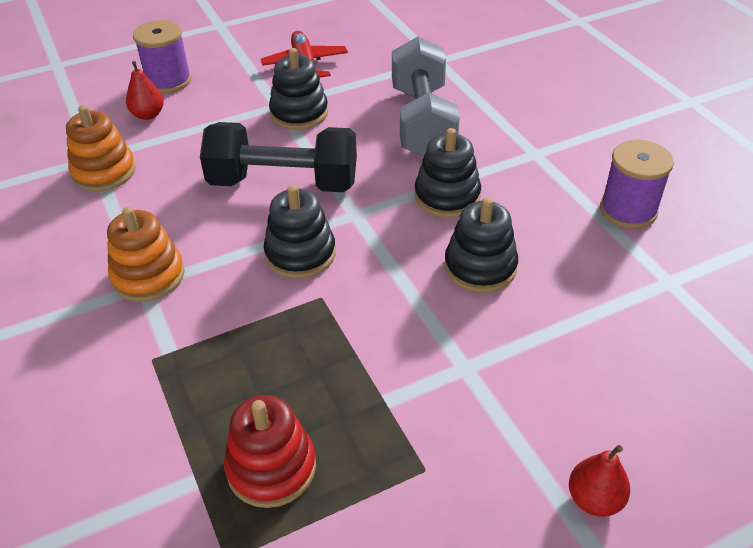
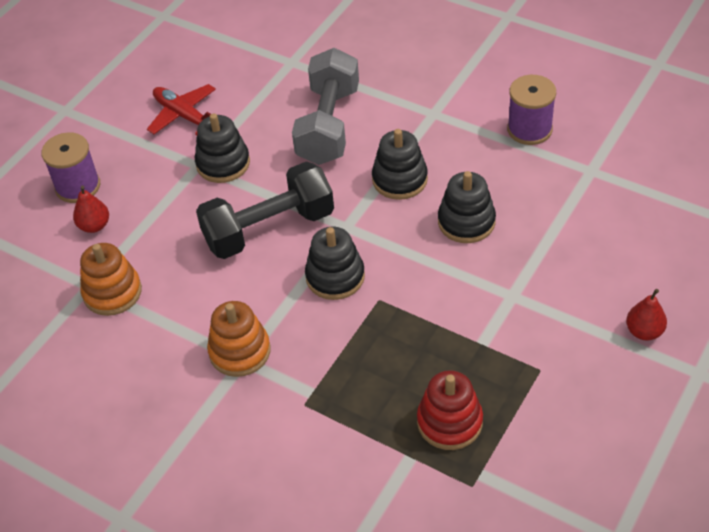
camera: 30 degrees left, 5 degrees up
grey dumbbell [392,36,460,156] -> grey dumbbell turned 45 degrees clockwise [292,48,359,165]

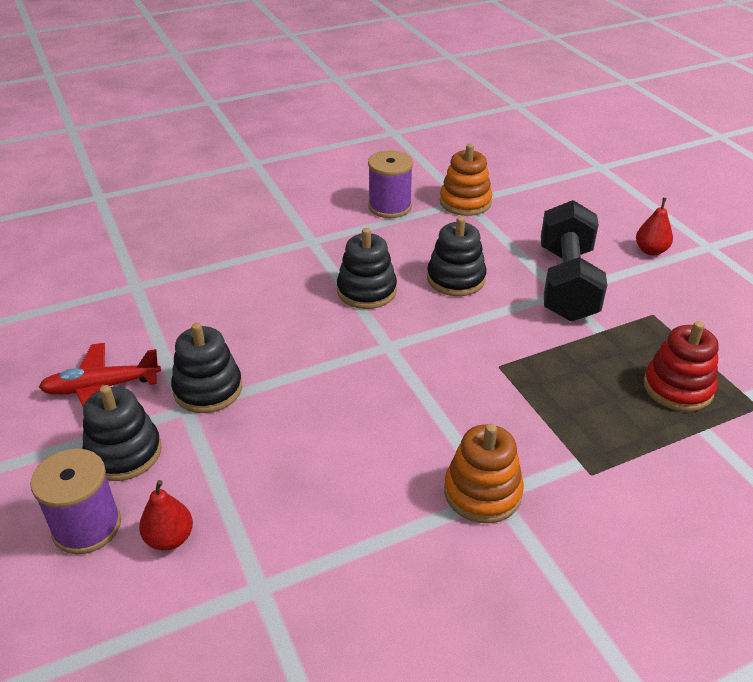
camera: 60 degrees left, 10 degrees down
orange stacking toy [80,243,142,316] -> orange stacking toy moved to [440,144,492,216]
black dumbbell [196,161,334,259] -> black dumbbell moved to [541,200,607,322]
grey dumbbell [292,48,359,165] -> none
black stacking toy [305,227,365,300] -> black stacking toy moved to [83,385,162,481]

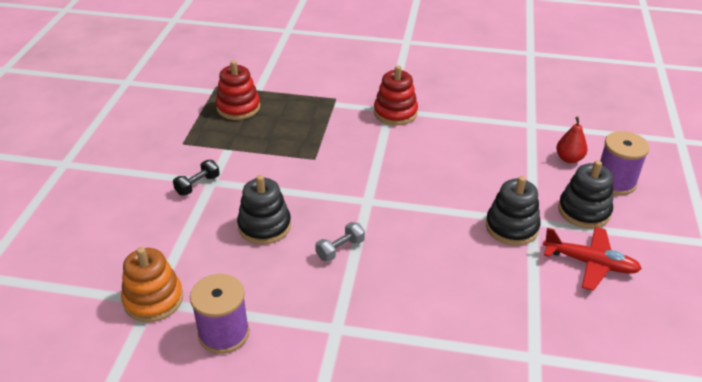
camera: 145 degrees left, 0 degrees up
black stacking toy [337,228,397,309] -> grey dumbbell [315,222,365,262]
orange stacking toy [444,424,524,523] -> red stacking toy [374,65,418,125]
black dumbbell [541,200,607,322] -> black dumbbell [173,160,220,195], size x0.41
red pear [636,198,673,255] -> none

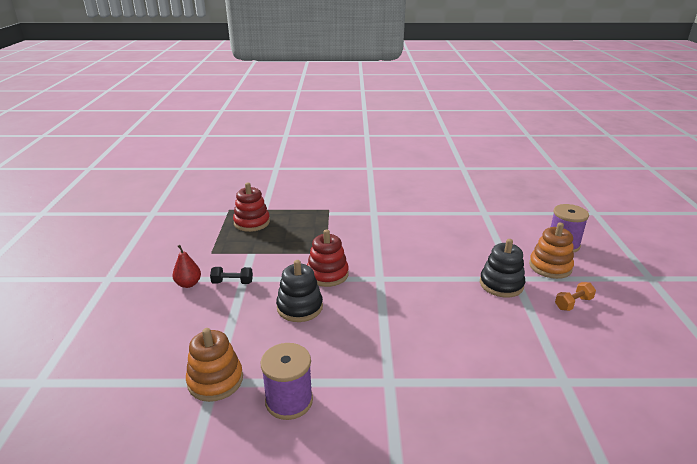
camera: 10 degrees left, 10 degrees down
black dumbbell [173,160,220,195] -> black dumbbell turned 60 degrees clockwise [210,267,253,284]
grey dumbbell [315,222,365,262] -> none
red stacking toy [374,65,418,125] -> red stacking toy moved to [307,229,349,287]
red plane [543,227,642,291] -> orange dumbbell [555,282,596,311]
red pear [556,116,588,163] -> red pear moved to [173,245,201,288]
black stacking toy [558,160,613,229] -> orange stacking toy [529,223,574,279]

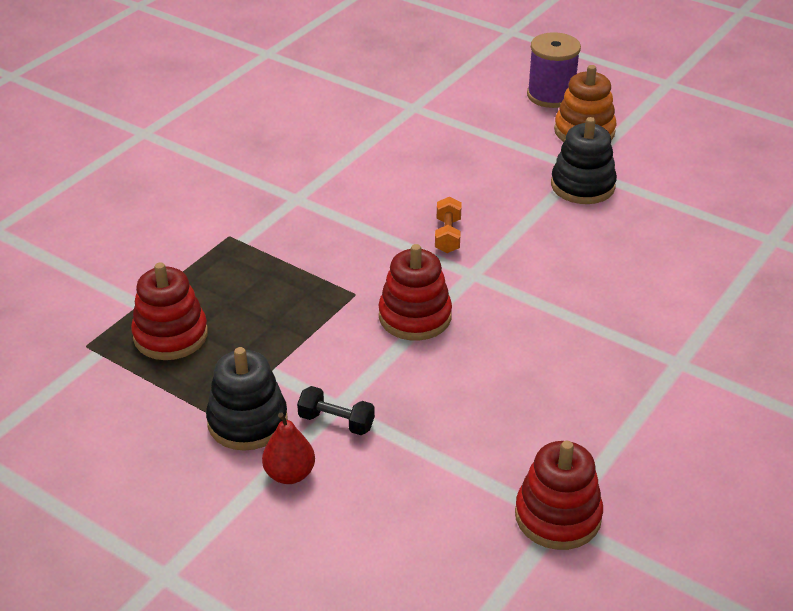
camera: 55 degrees left, 10 degrees up
orange stacking toy [186,328,243,402] -> red stacking toy [515,441,603,550]
black dumbbell [210,267,253,284] -> black dumbbell turned 75 degrees clockwise [297,386,375,435]
purple spool [261,343,313,420] -> none
black stacking toy [276,260,323,322] -> black stacking toy moved to [206,347,288,451]
orange dumbbell [555,282,596,311] -> orange dumbbell moved to [435,197,462,253]

